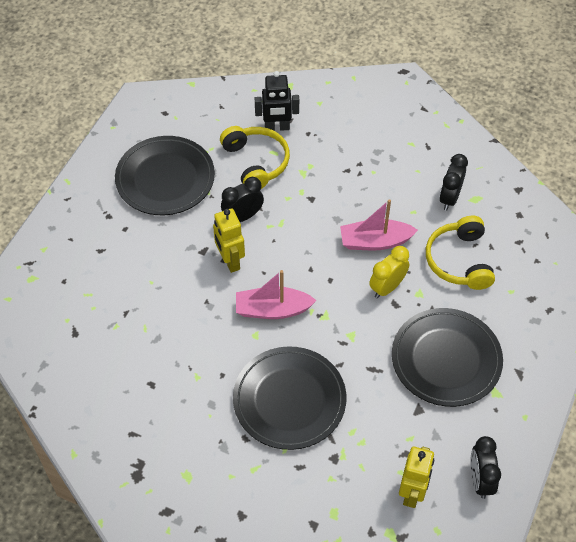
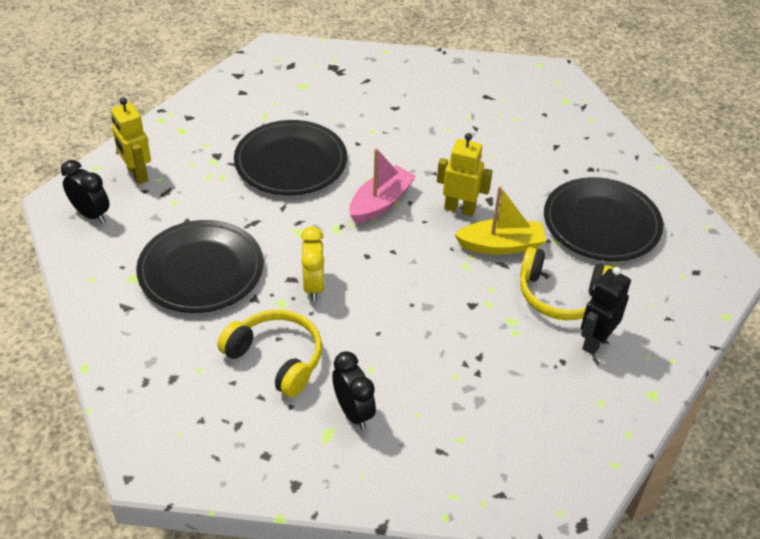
camera: 130 degrees right, 10 degrees down
black clock [221,177,264,222] -> yellow boat [454,186,546,255]
pink boat [340,199,418,250] -> none

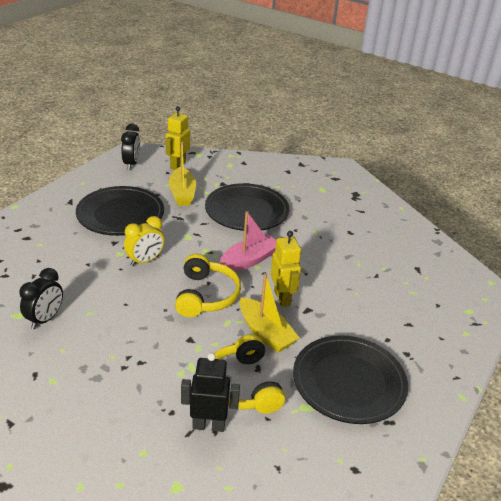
camera: 55 degrees right, 10 degrees down
yellow headphones [218,310,322,397] -> yellow headphones moved to [175,254,241,317]
pink boat [350,148,416,224] -> pink boat turned 45 degrees counterclockwise [220,211,276,271]
none -> yellow boat [169,142,196,206]

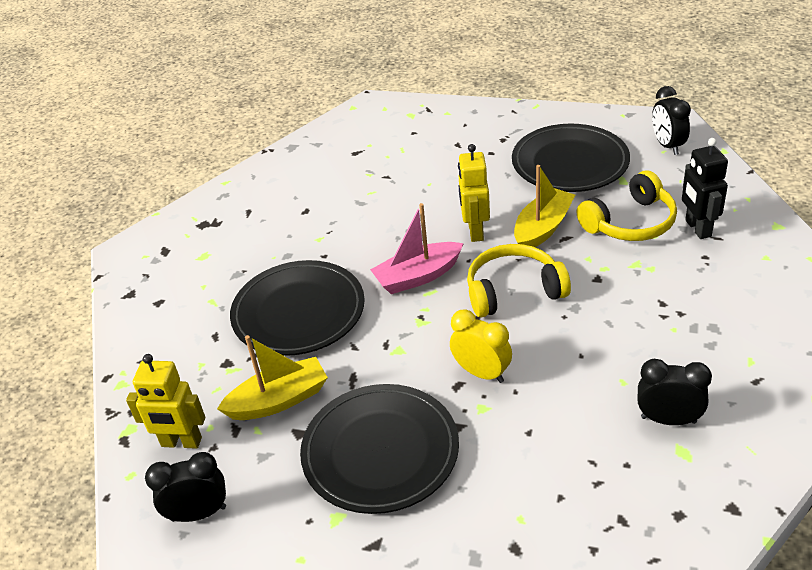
camera: 100 degrees left, 5 degrees up
pink boat [220,211,276,271] -> pink boat turned 60 degrees counterclockwise [370,203,464,294]
yellow robot [271,231,301,307] -> yellow robot turned 60 degrees counterclockwise [458,144,490,242]
none -> black clock [652,86,691,155]

